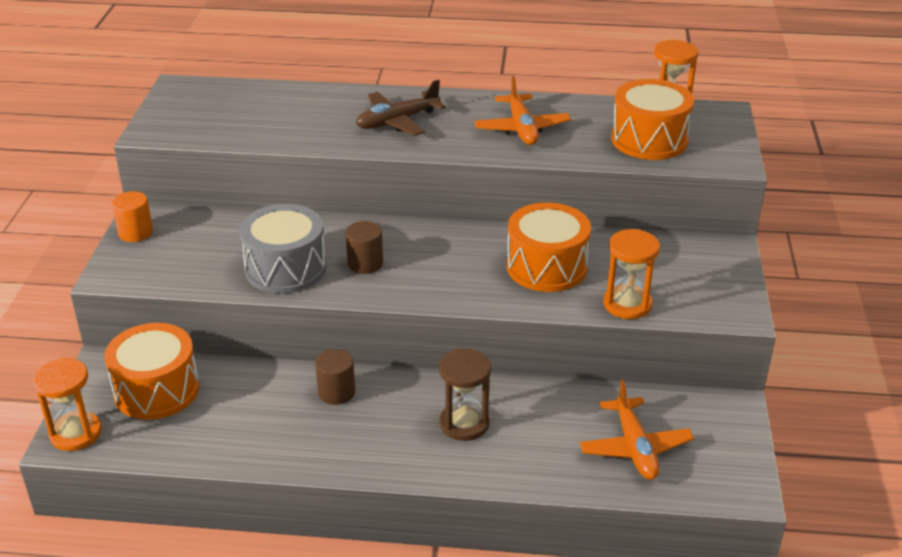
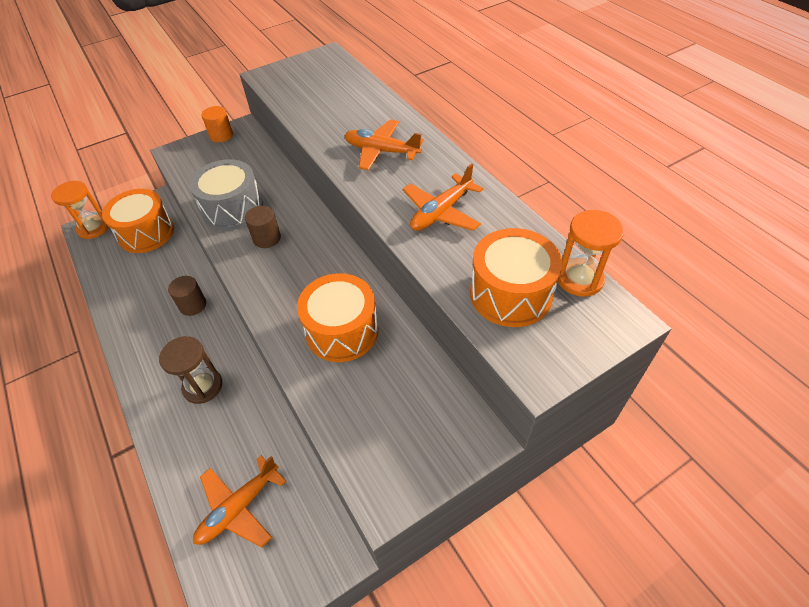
camera: 55 degrees right, 15 degrees up
brown plane [356,80,446,136] -> orange plane [345,119,424,170]
orange hourglass [603,229,660,319] -> none

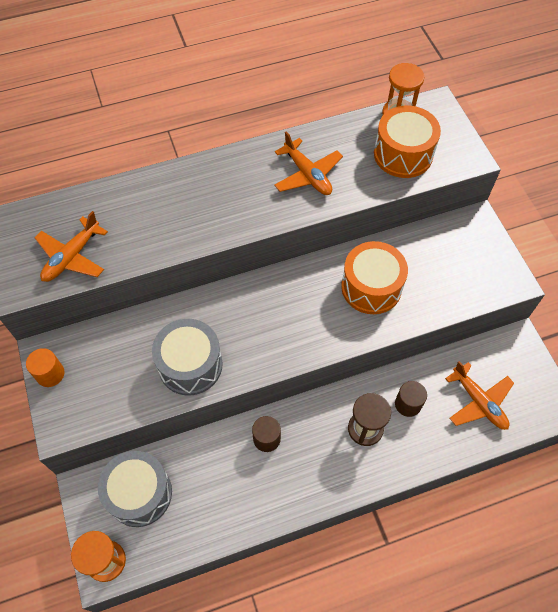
camera: 80 degrees left, 10 degrees up
orange drum [102,189,174,253] -> grey drum [98,451,172,527]
brown cylinder [245,206,281,248] -> brown cylinder moved to [395,381,427,417]
orange plane [345,119,424,170] -> orange plane moved to [34,211,108,282]

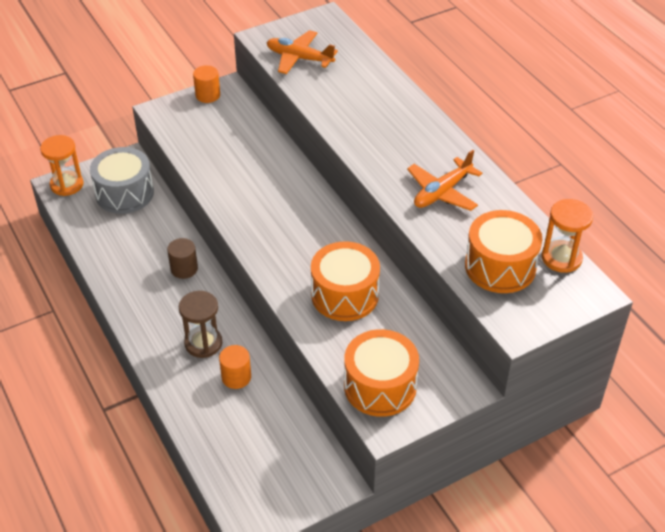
camera: 80 degrees right, 15 degrees down
grey drum [152,319,223,396] -> none
brown cylinder [395,381,427,417] -> orange cylinder [219,345,251,389]
orange plane [445,361,514,430] -> none
none -> orange drum [344,329,419,417]

